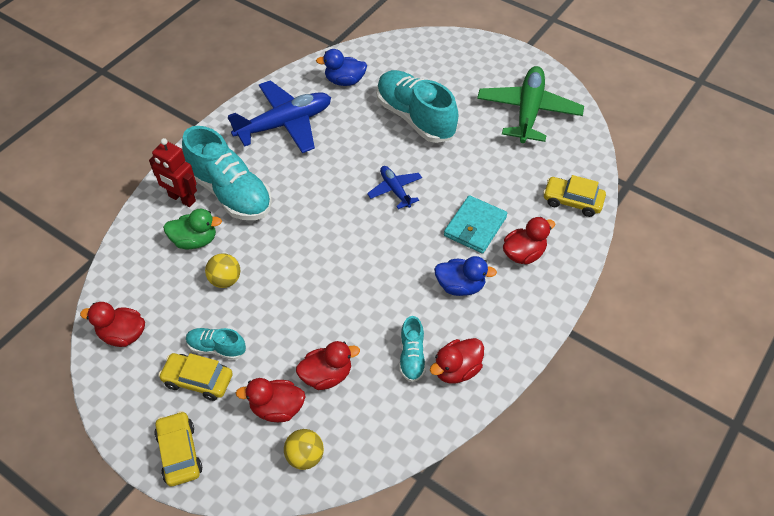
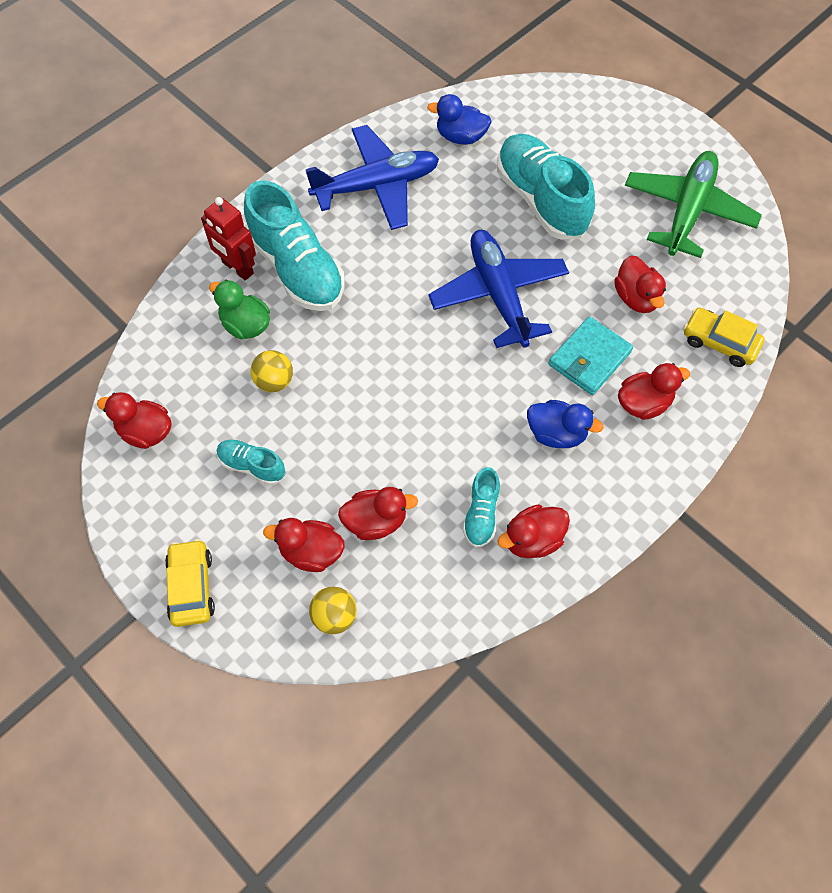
camera: 10 degrees right, 10 degrees up
yellow car [158,353,233,401] -> none
green duck [163,208,222,249] -> green duck turned 150 degrees counterclockwise [209,280,270,339]
blue plane [367,166,422,209] -> blue plane [428,230,569,348], size x1.94
none -> red duck [614,256,666,313]

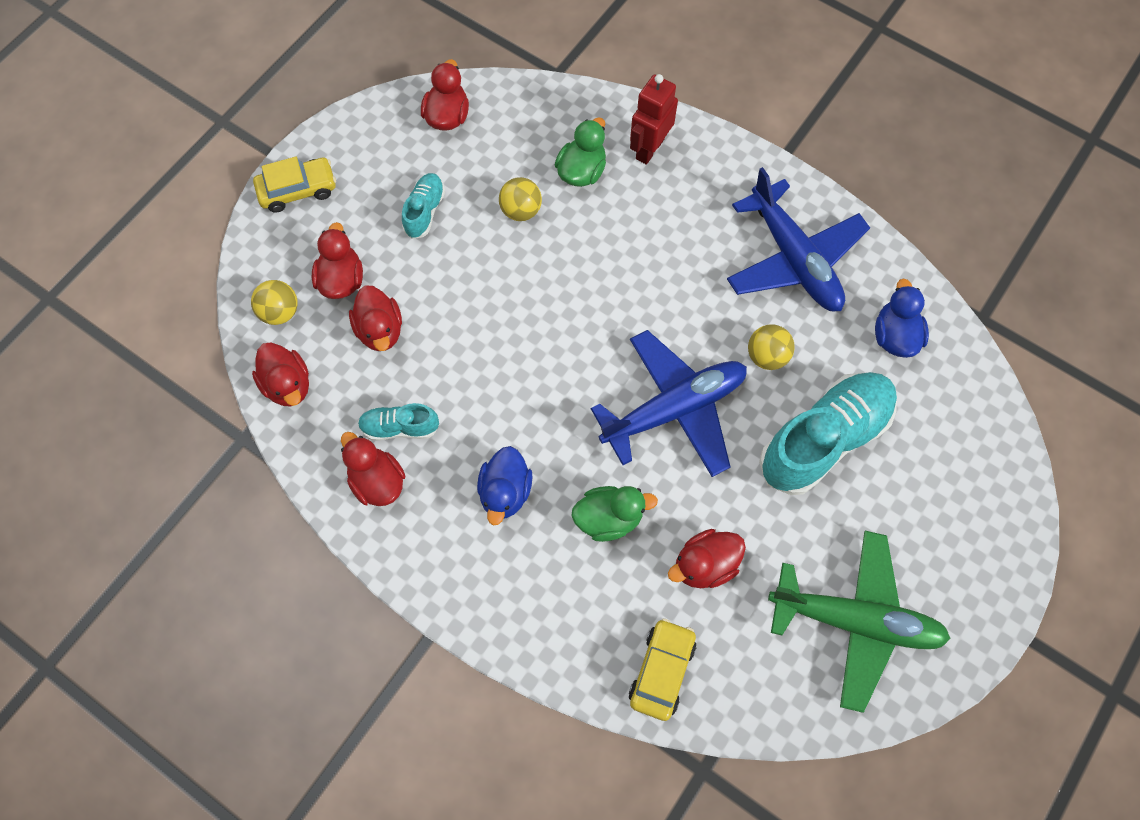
camera: 80 degrees right, 5 degrees up
turquoise shoe [244,180,345,311] -> none
turquoise wallet [548,316,633,395] -> green duck [571,486,658,542]
red duck [618,363,690,420] -> red duck moved to [252,342,309,406]
none -> yellow ball [748,324,795,370]

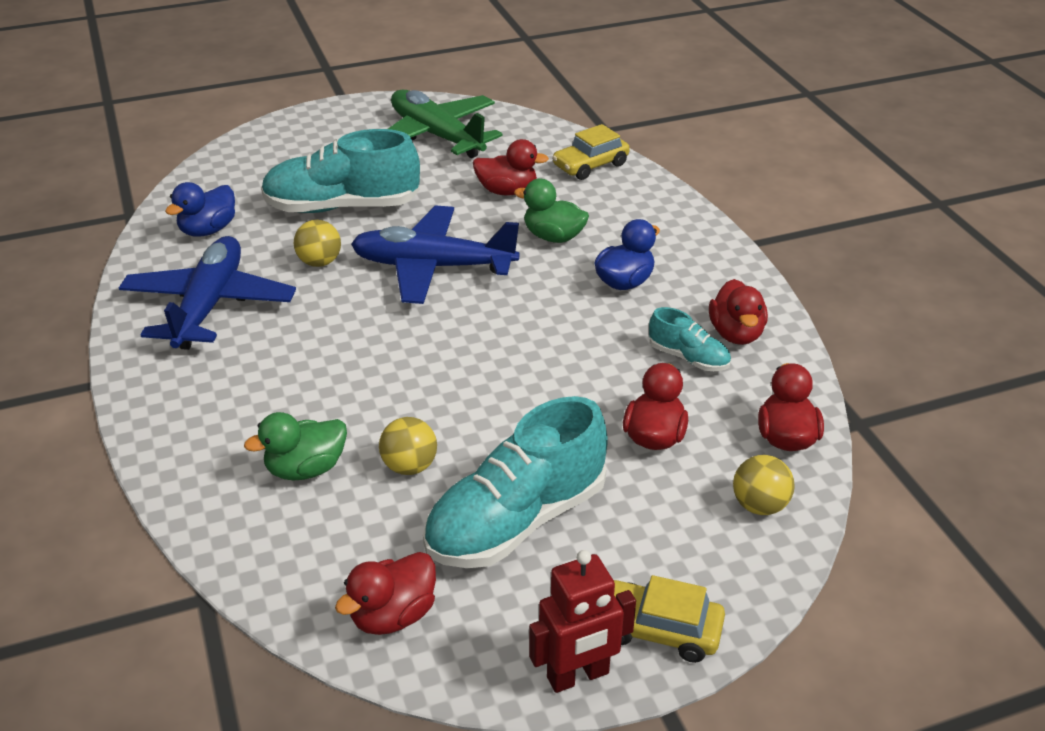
camera: 145 degrees left, 30 degrees down
red duck [312,222,363,299] -> none
turquoise shoe [402,173,445,239] -> turquoise shoe [423,396,608,568], size x2.05
red robot [630,74,678,165] -> red robot moved to [529,550,636,693]

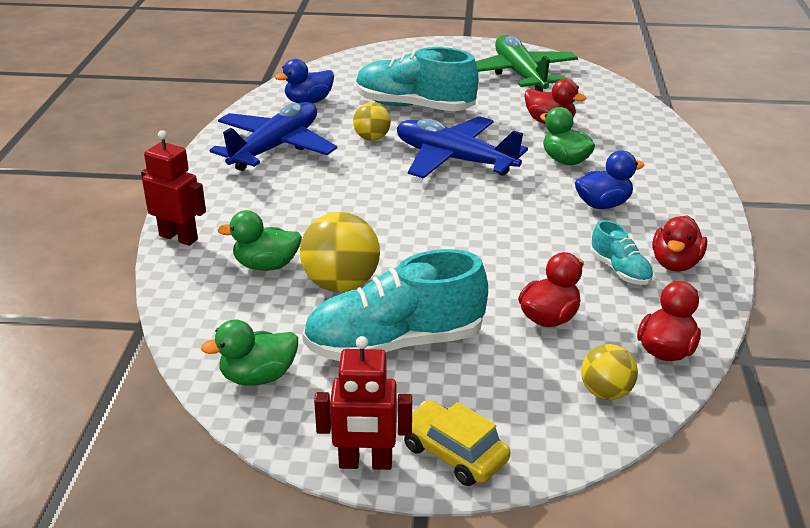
camera: 25 degrees right, 5 degrees down
red duck [335,552,436,635] -> green duck [201,319,298,386]
yellow ball [379,417,437,475] -> yellow ball [300,212,380,292], size x1.66
yellow car [552,124,630,180] -> none
none -> red robot [141,130,206,246]

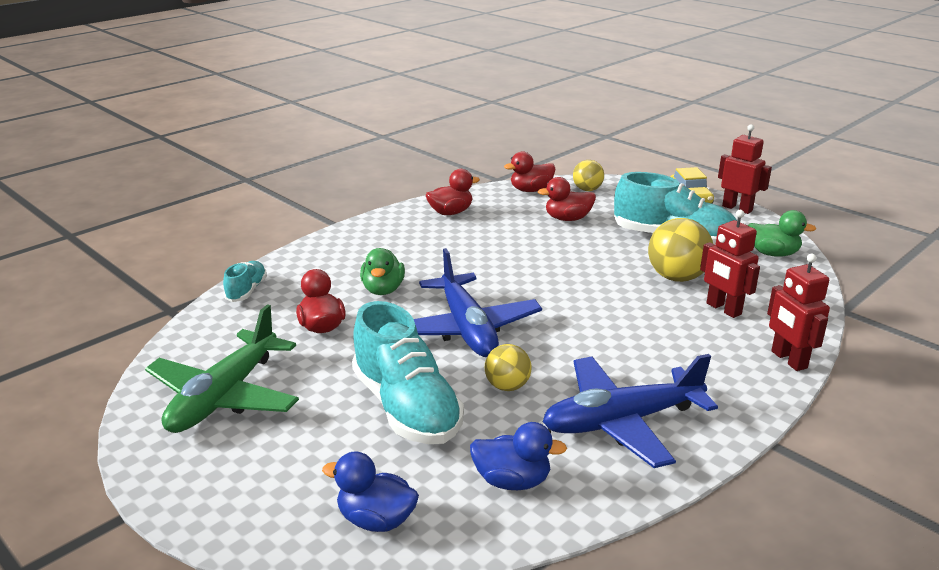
camera: 140 degrees left, 5 degrees down
green duck [218,210,302,271] -> red robot [700,210,760,318]
blue duck [575,150,644,209] -> blue duck moved to [322,451,419,532]
turquoise shoe [590,220,653,285] -> turquoise shoe moved to [223,261,267,302]

